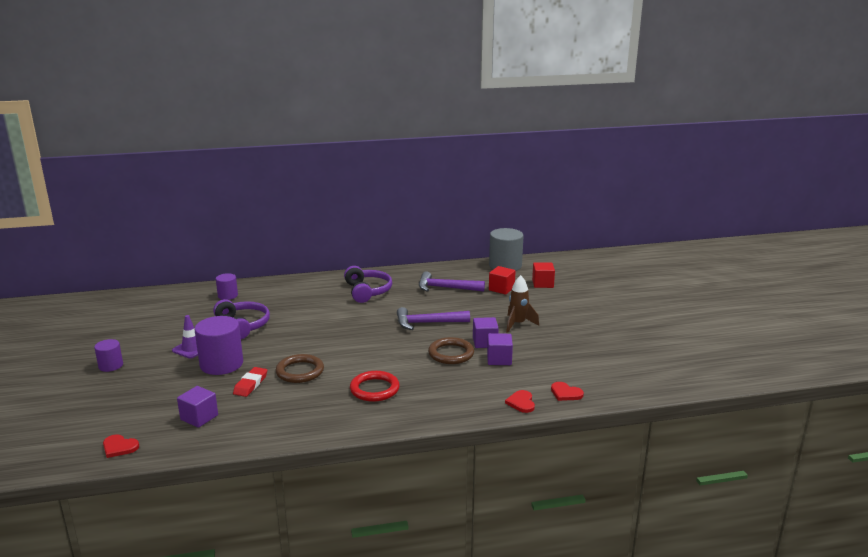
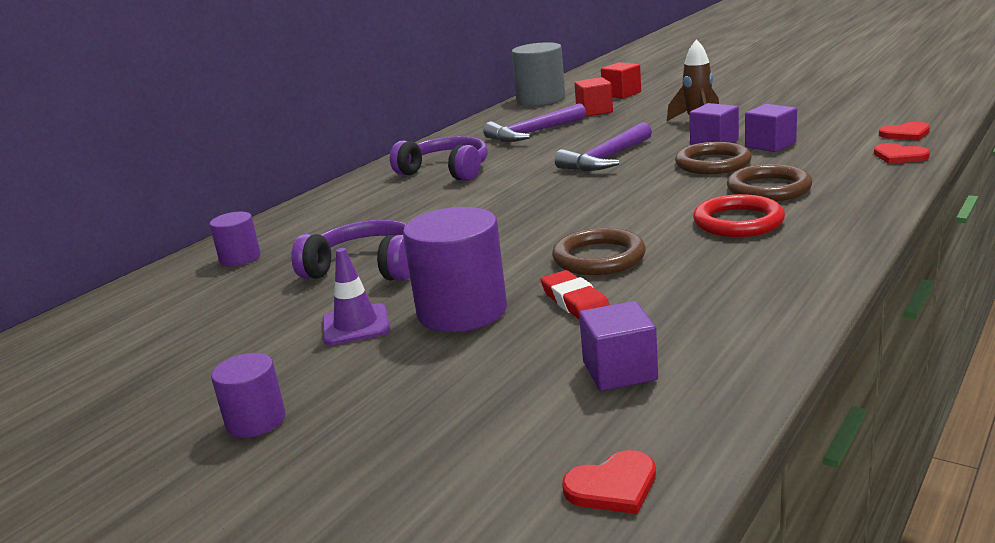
camera: 40 degrees left, 0 degrees up
none -> brown ring [727,164,812,201]

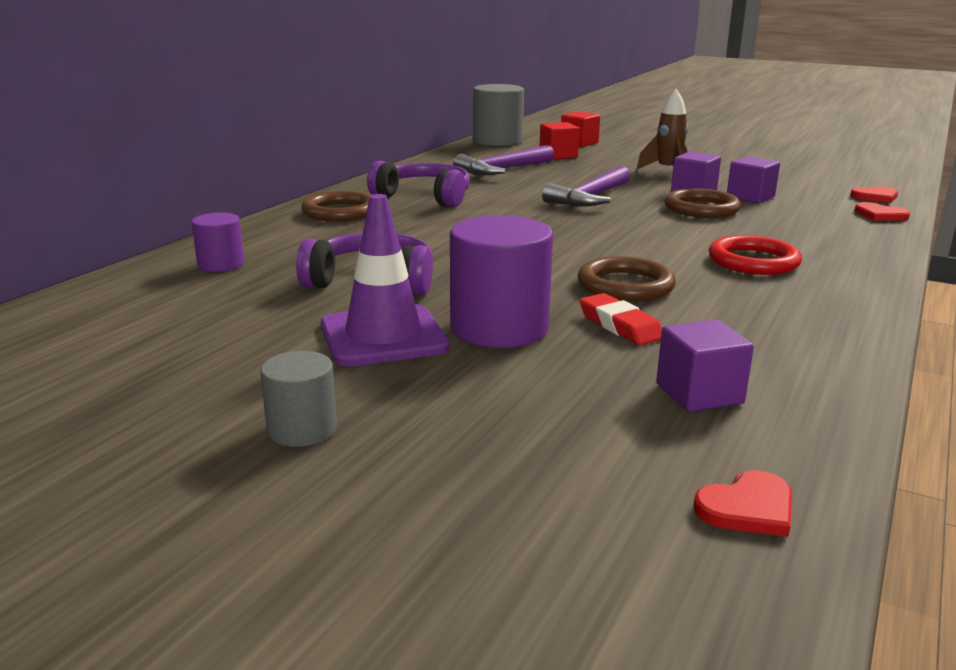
camera: 10 degrees left, 0 degrees up
purple cylinder [211,353,286,438] -> grey cylinder [260,351,337,447]
purple traffic cone [323,248,390,345] -> purple traffic cone [321,194,450,366], size x1.57
brown ring [727,164,812,201] -> brown ring moved to [301,191,370,222]

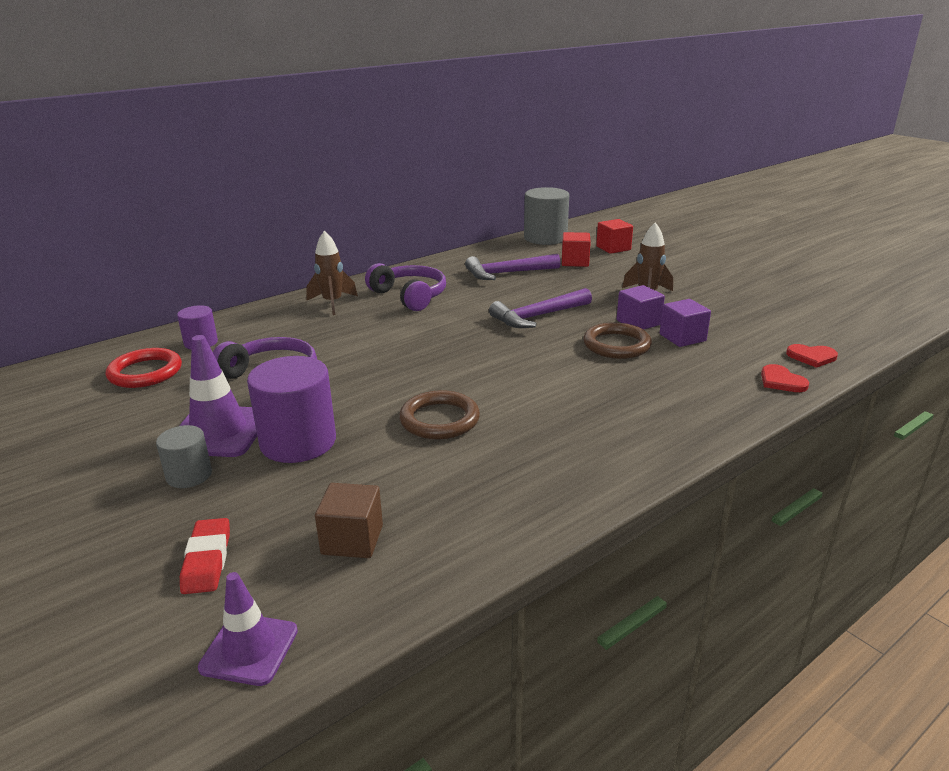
camera: 25 degrees right, 5 degrees up
grey cylinder [260,351,337,447] -> grey cylinder moved to [156,425,212,488]
brown ring [301,191,370,222] -> brown rocket [306,231,358,315]
red eraser [579,293,662,346] -> red eraser moved to [180,518,230,594]
purple cube [656,320,754,412] -> brown cube [315,483,383,558]
red heart [693,470,792,537] -> purple traffic cone [198,572,298,686]
red ring [709,235,802,275] -> red ring moved to [106,348,182,388]

